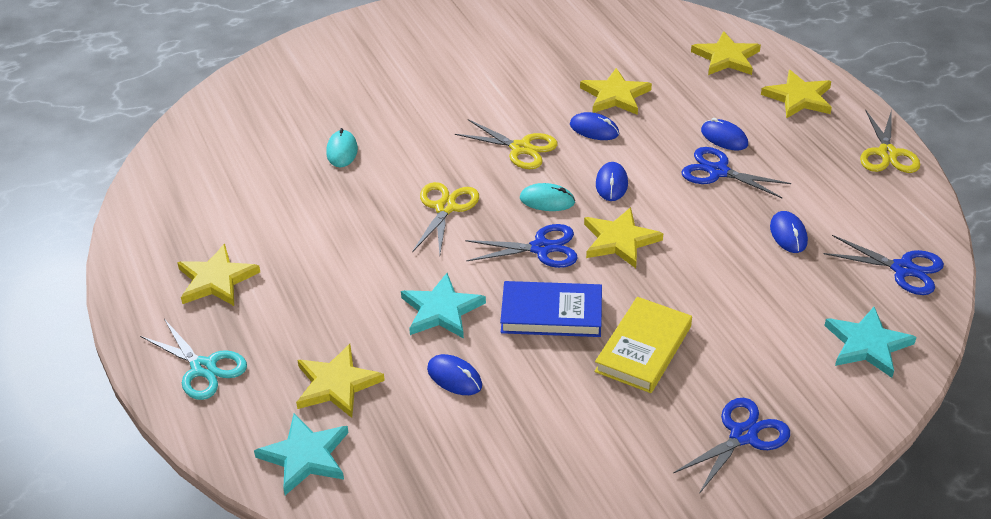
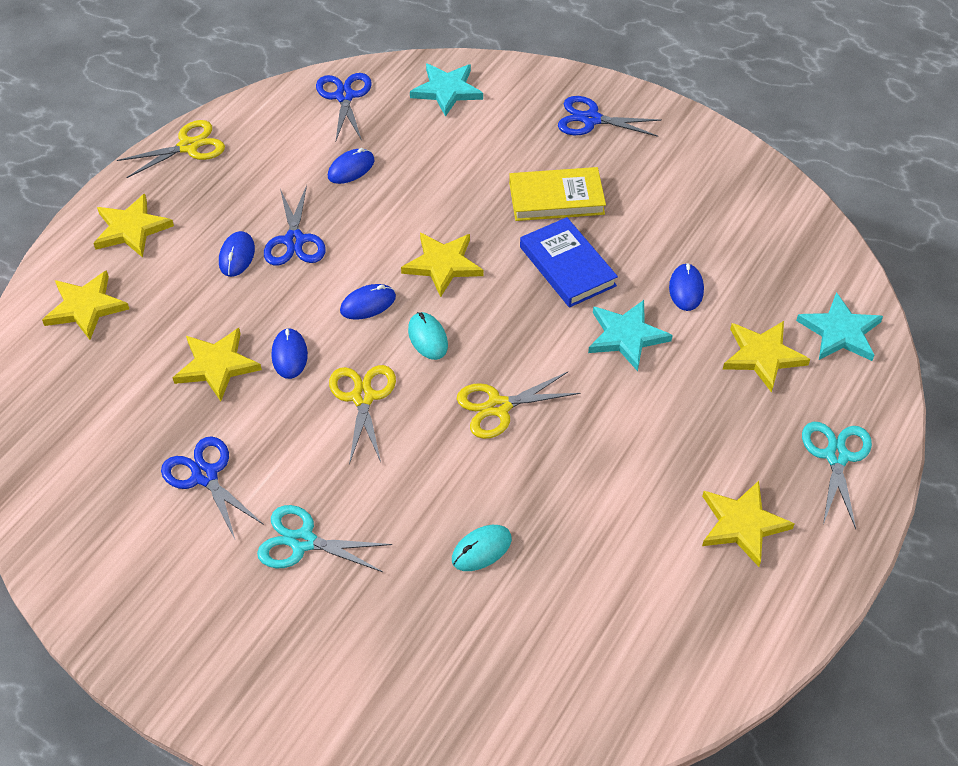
camera: 125 degrees left, 10 degrees up
blue scissors [465,224,578,268] -> blue scissors moved to [161,436,264,539]
none -> turquoise scissors [257,505,392,572]

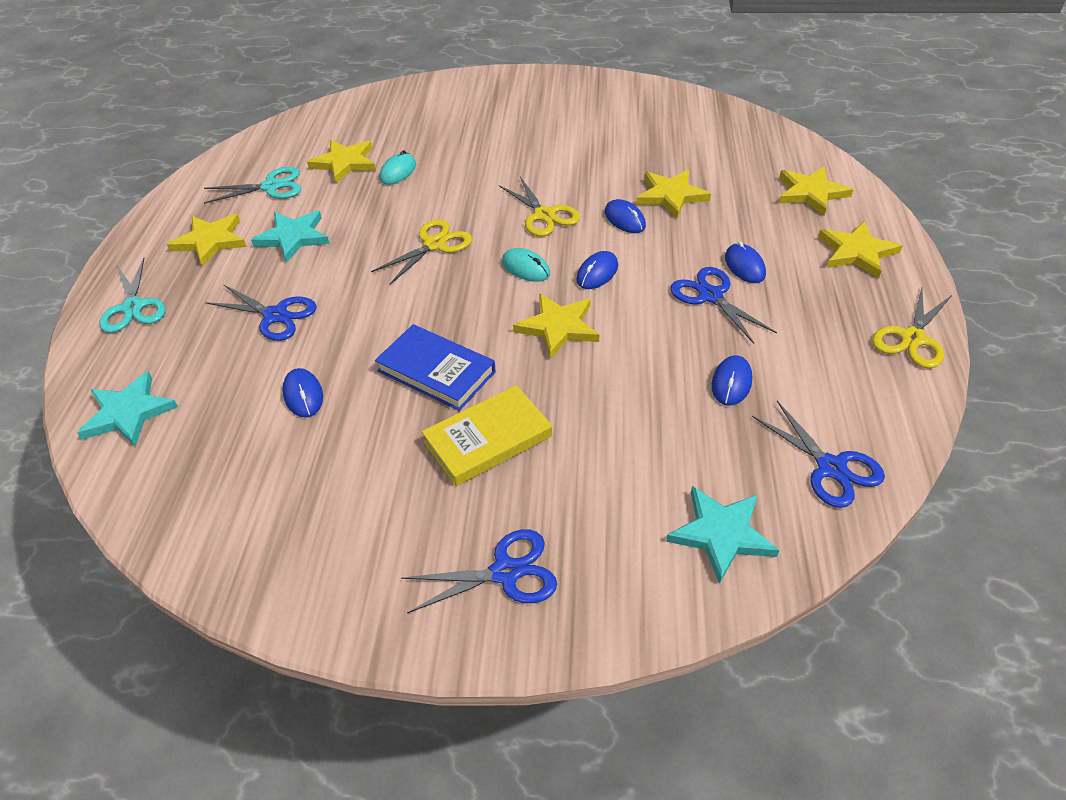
camera: 155 degrees right, 5 degrees down
blue scissors [161,436,264,539] -> blue scissors moved to [205,284,317,341]
turquoise scissors [257,505,392,572] -> turquoise scissors moved to [204,167,301,204]
turquoise star [588,300,673,371] -> turquoise star moved to [251,210,330,263]
yellow star [723,321,810,393] -> yellow star moved to [307,140,376,183]

